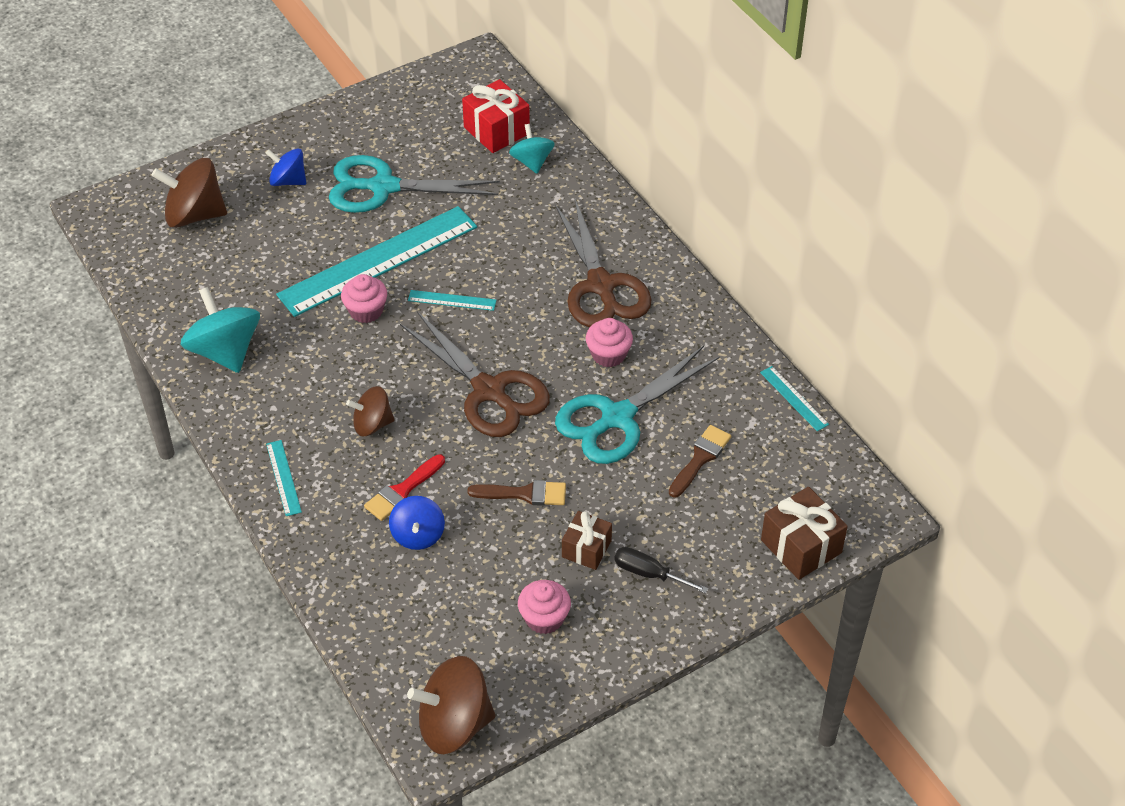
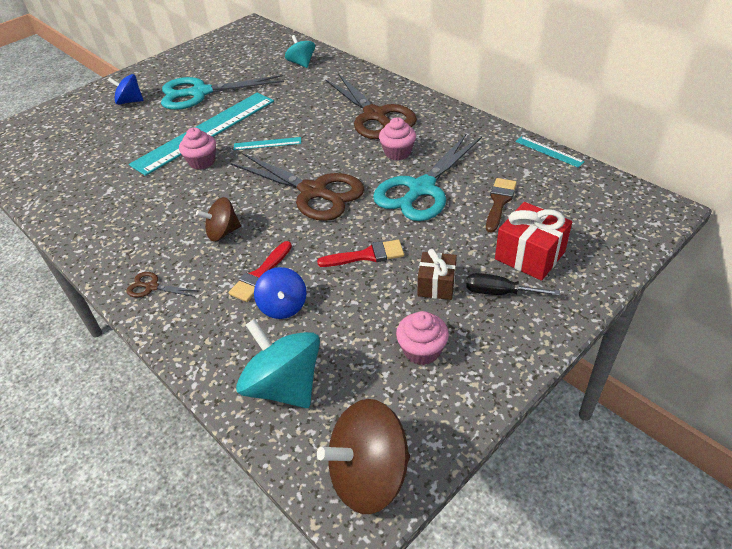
camera: 10 degrees left, 5 degrees down
brown spinning top [152,158,227,228] -> none
turquoise spinning top [181,287,260,373] -> turquoise spinning top moved to [236,319,320,408]
turquoise ruler [266,440,302,516] -> brown scissors [126,272,199,298]
red gift [462,79,530,153] -> red gift moved to [495,202,572,281]
brown brush [467,480,566,506] -> red brush [317,240,404,267]
brown gift [761,487,848,580] -> none

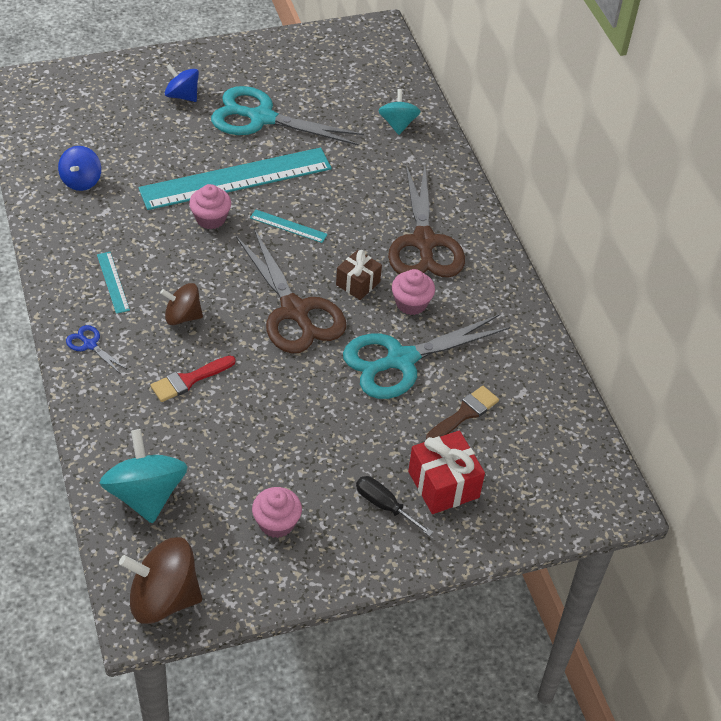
camera: 20 degrees right, 5 degrees up
brown scissors [126,272,199,298] -> blue scissors [66,325,128,373]
blue spinning top [254,267,306,319] -> blue spinning top moved to [58,146,101,191]
red brush [317,240,404,267] -> none
brown gift [418,249,457,300] -> brown gift moved to [336,250,382,300]
turquoise ruler [515,136,585,168] -> turquoise ruler moved to [97,252,130,314]

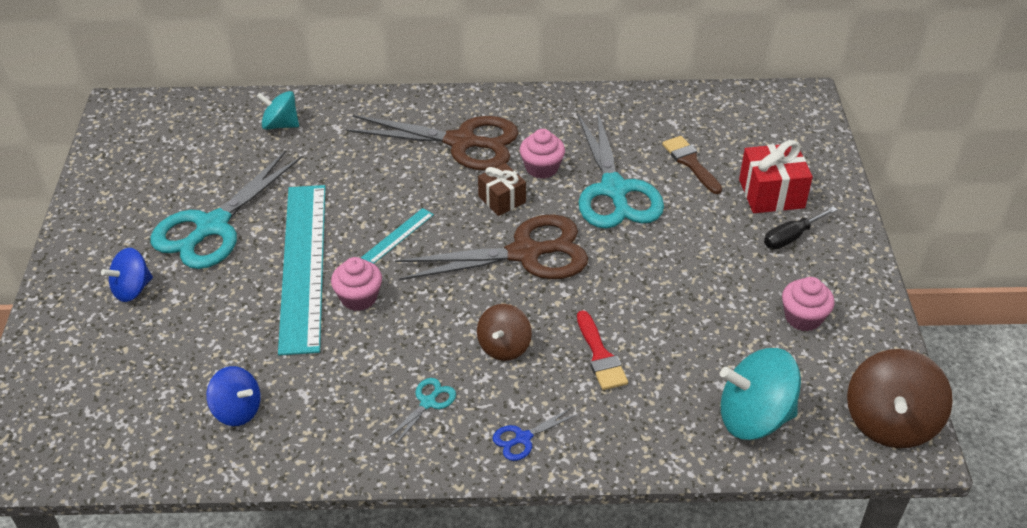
camera: 70 degrees left, 5 degrees down
turquoise ruler [97,252,130,314] -> turquoise scissors [386,378,456,446]

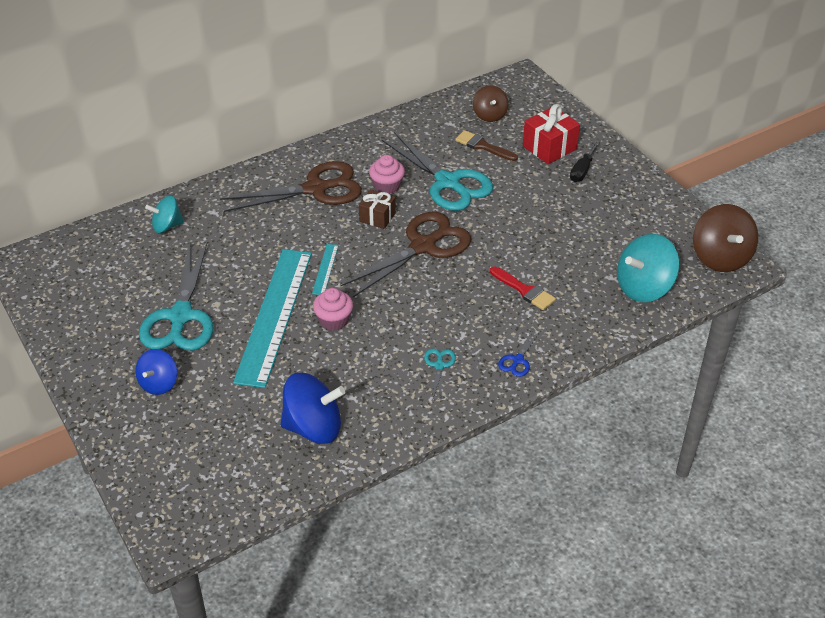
camera: 30 degrees left, 0 degrees up
blue spinning top [206,366,261,426] -> blue spinning top [281,373,345,444], size x1.64
turquoise ruler [278,185,325,355] -> turquoise ruler turned 45 degrees clockwise [233,249,312,388]
brown spinning top [477,304,532,361] -> brown spinning top moved to [473,86,508,122]
pink cupcake [782,277,835,331] -> none

